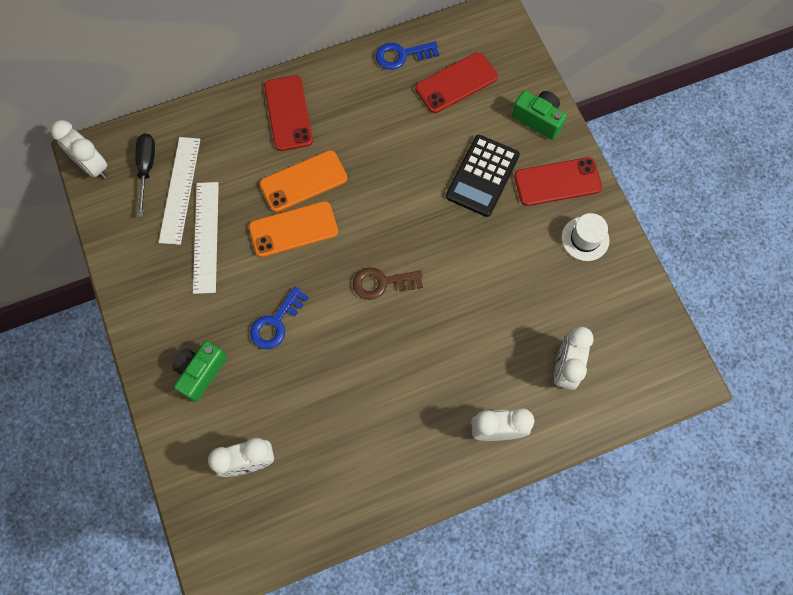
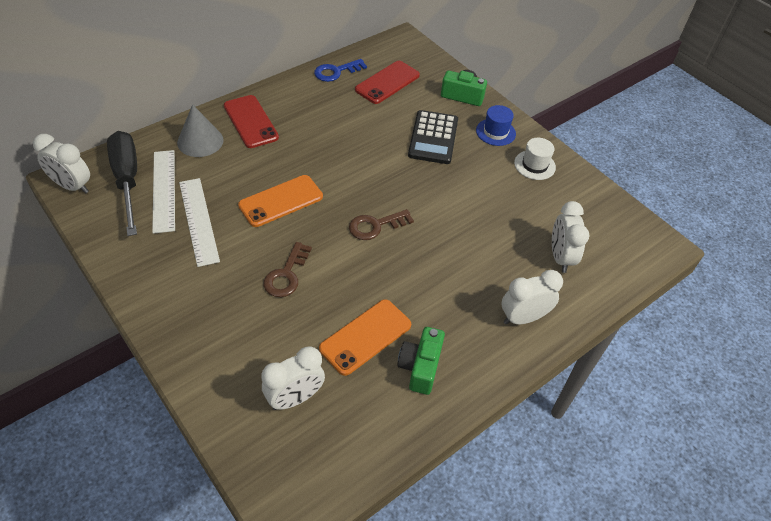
camera: 20 degrees left, 20 degrees down
black screwdriver [135,133,155,217] -> black screwdriver [107,131,137,236], size x1.61
green camera [172,341,227,402] -> green camera moved to [397,327,445,395]
blue key [250,287,309,349] -> brown key [263,242,312,297]
orange phone [259,150,347,212] -> orange phone moved to [319,299,411,376]
red phone [514,157,602,206] -> blue hat [476,105,516,146]
none -> grey cone [177,104,224,157]

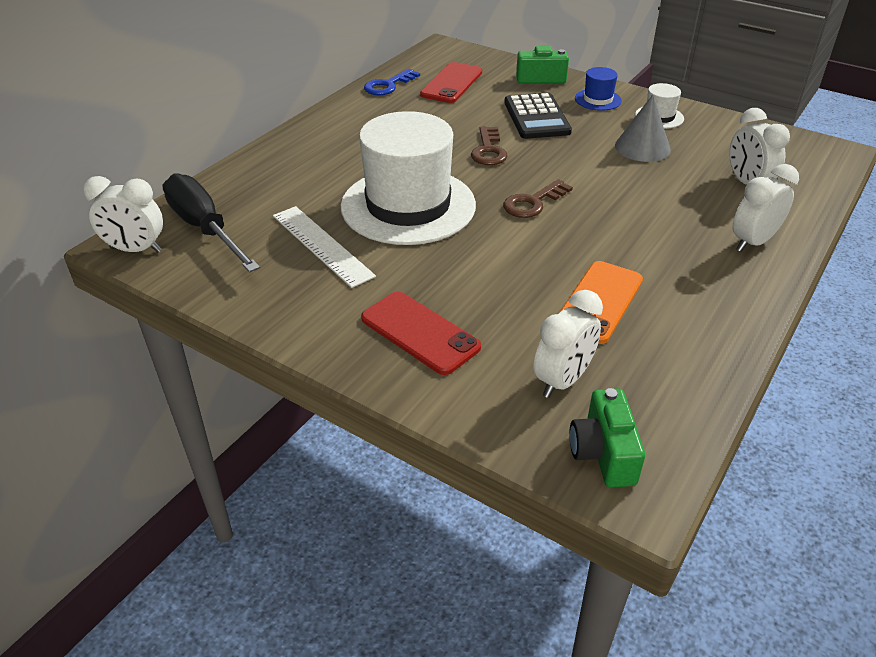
camera: 15 degrees left, 10 degrees down
white ruler [152,150,175,234] -> none
grey cone [177,104,224,157] -> grey cone moved to [615,95,671,162]
red phone [224,95,279,148] -> red phone moved to [361,292,481,375]
orange phone [238,175,323,227] -> white hat [341,111,476,245]
brown key [263,242,312,297] -> brown key moved to [471,126,507,165]
green camera [397,327,445,395] -> green camera moved to [569,388,645,487]

